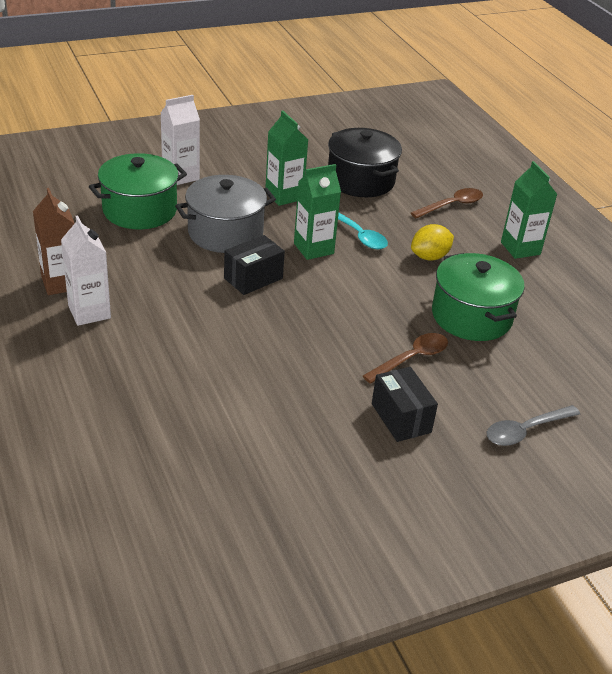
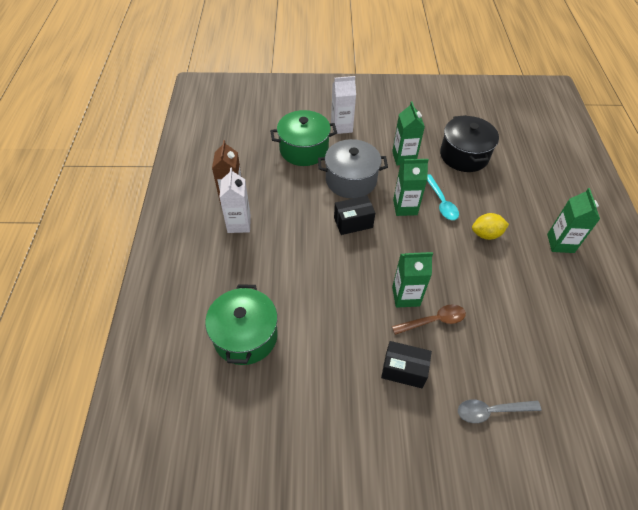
camera: 25 degrees right, 15 degrees up
black box [372,367,438,442] -> black box turned 75 degrees counterclockwise [381,341,432,388]
brown spoon [411,188,483,219] -> none
green pot [432,253,525,341] -> green pot moved to [205,284,278,365]
none -> green carton [392,252,433,308]

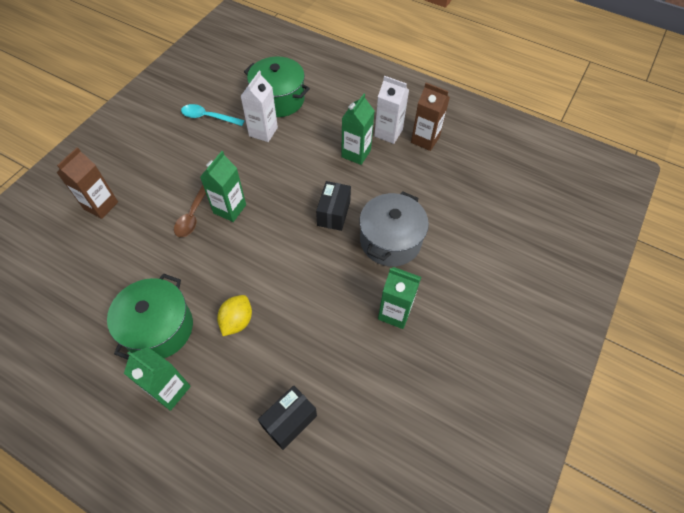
camera: 120 degrees right, 5 degrees up
green pot [270,110,337,166] -> green pot moved to [107,273,193,360]
white carton [331,76,356,134] -> white carton moved to [240,71,278,142]
black box [381,341,432,388] -> black box moved to [258,385,317,450]
green carton [393,159,429,216] -> green carton moved to [341,94,374,165]
turquoise spoon [427,174,459,220] -> turquoise spoon moved to [181,104,245,126]
black pot [440,115,499,172] -> none
grey spoon [458,399,541,423] -> brown carton [57,147,118,219]

